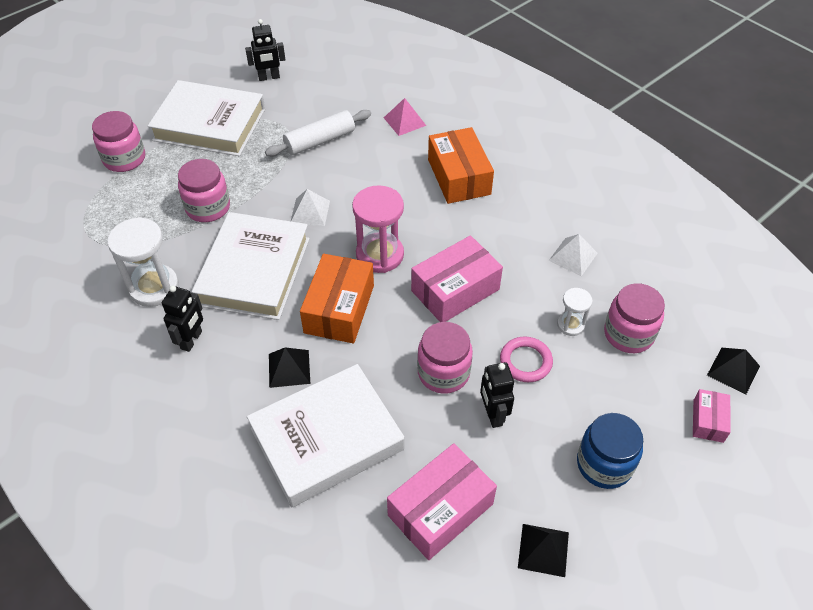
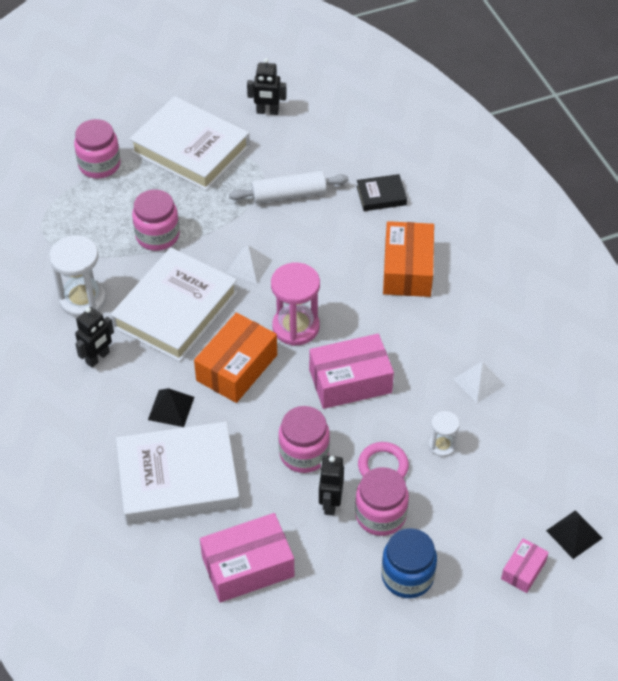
camera: 20 degrees right, 0 degrees up
pink pyramid [384,98,426,136] -> black book [356,174,407,211]
black pyramid [518,524,569,577] -> none
pink jar [604,283,665,353] -> pink jar moved to [355,467,409,536]

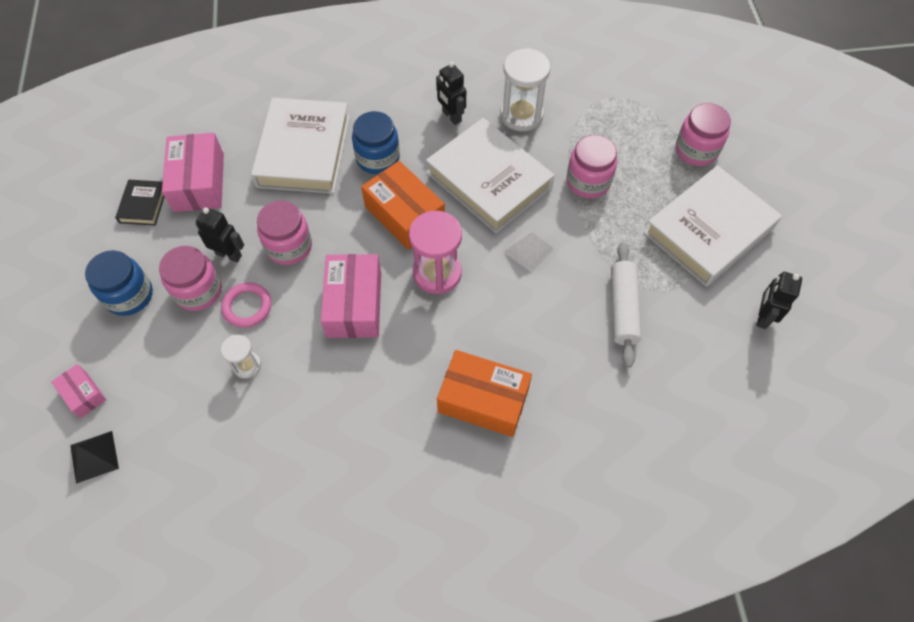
camera: 105 degrees right, 10 degrees up
black pyramid [148,388,194,427] -> blue jar [352,111,400,174]
black book [356,174,407,211] -> black book moved to [115,180,164,226]
white pyramid [454,361,505,403] -> none

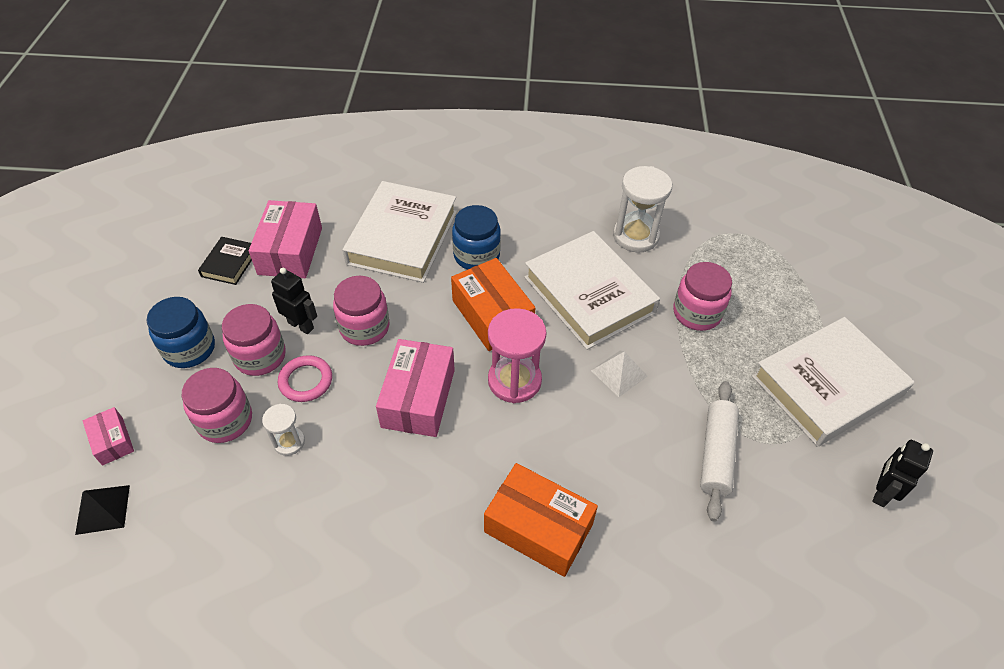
camera: 10 degrees right, 10 degrees down
black robot [436,62,466,125] -> none
pink jar [676,103,731,166] -> pink jar moved to [182,368,252,443]

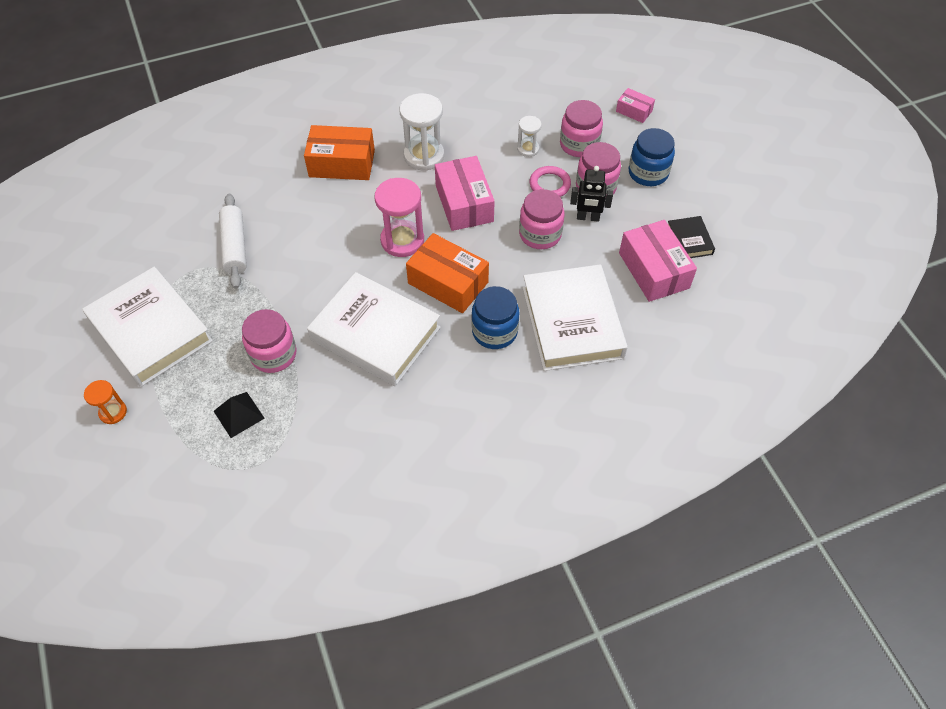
camera: 155 degrees right, 5 degrees up
black pyramid [75,485,130,535] -> black pyramid moved to [214,392,265,438]
white pyramid [591,351,648,397] -> none
white hourglass [613,166,672,253] -> white hourglass moved to [399,93,444,171]
white book [752,317,915,447] -> white book turned 75 degrees counterclockwise [82,267,213,387]
black robot [872,440,933,507] -> none
none -> orange hourglass [84,380,127,424]

